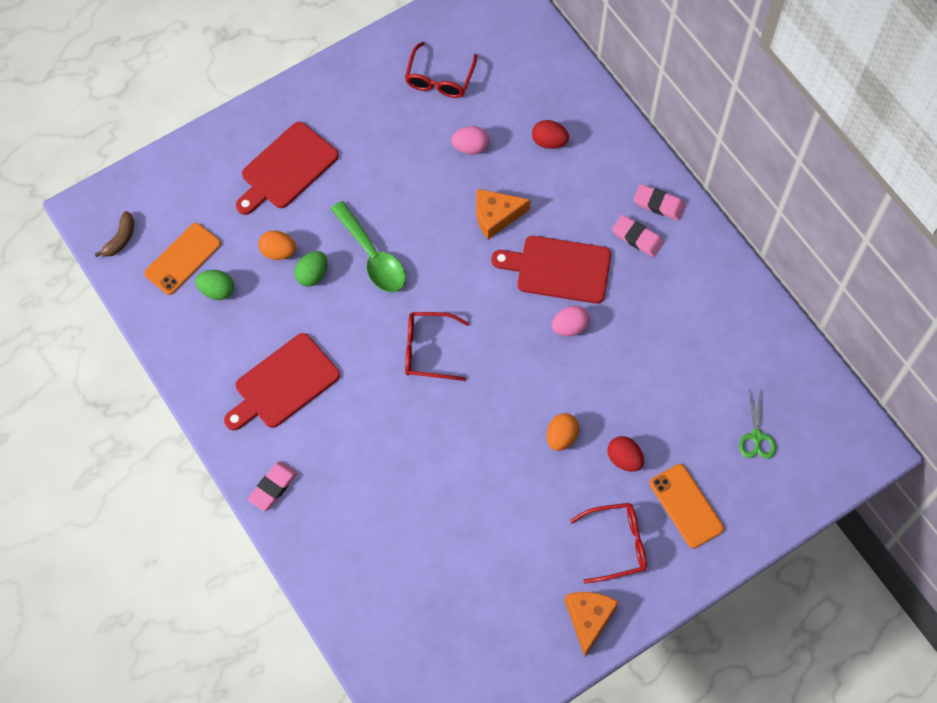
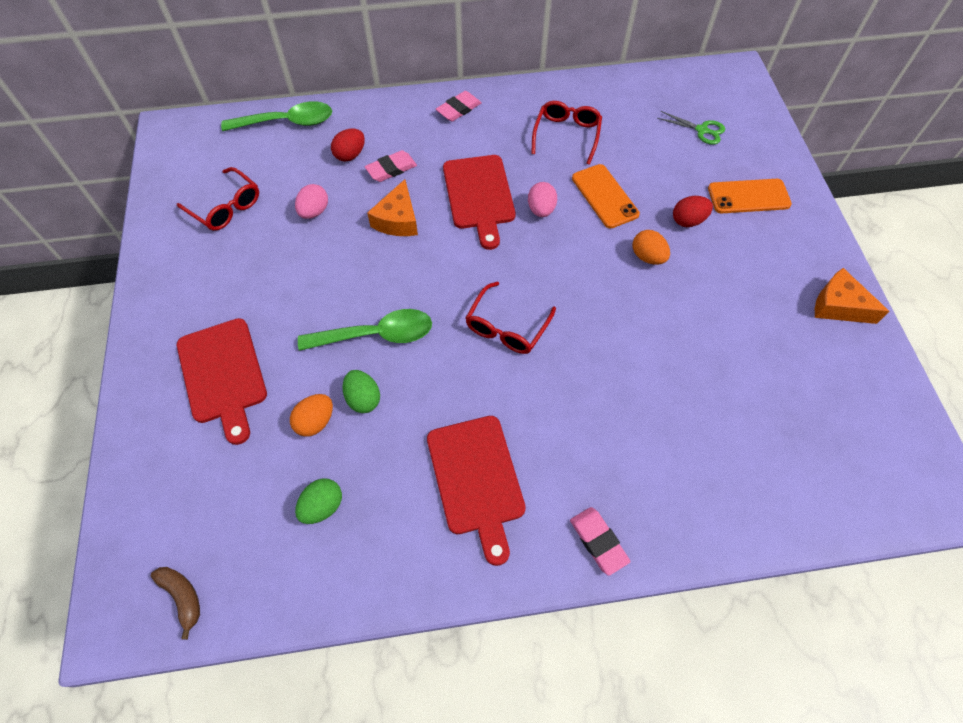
camera: 65 degrees left, 5 degrees down
orange phone [144,223,221,295] -> orange phone moved to [572,164,640,228]
red cutting board [491,236,611,304] -> red cutting board turned 45 degrees counterclockwise [443,155,516,250]
red glasses [570,503,647,584] -> red glasses moved to [531,101,602,165]
pink eraser [612,215,664,257] -> pink eraser moved to [365,150,417,182]
none -> green spoon [221,101,332,131]

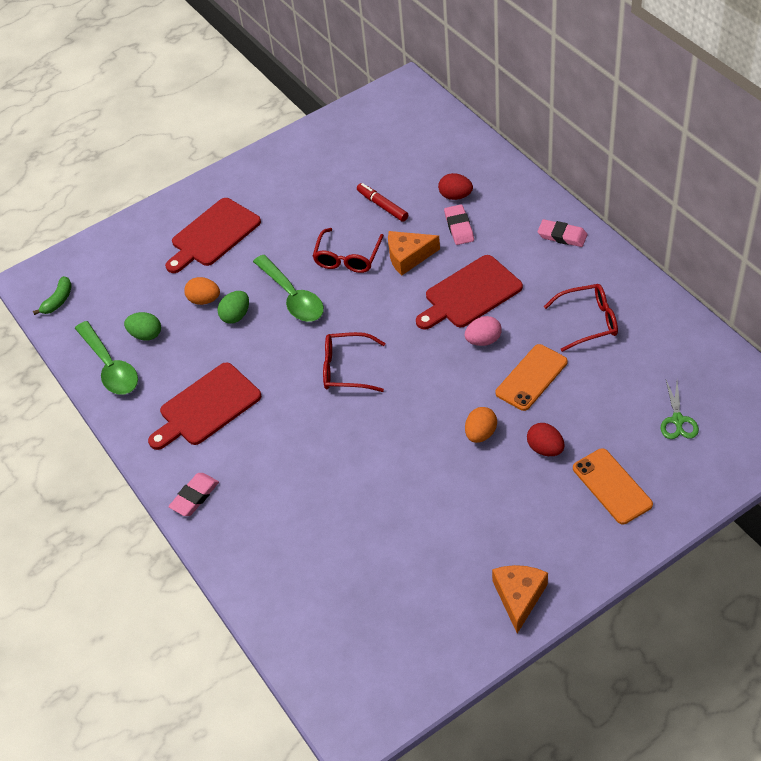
camera: 70 degrees right, 10 degrees down
brown banana [151,567,200,640] -> green banana [33,276,72,315]
red glasses [177,167,259,231] -> red glasses moved to [313,228,384,273]
green spoon [221,101,332,131] -> green spoon moved to [75,321,138,395]
pink egg [295,184,328,219] -> red marker [357,183,408,222]
pink eraser [365,150,417,182] -> pink eraser turned 45 degrees clockwise [444,204,474,245]

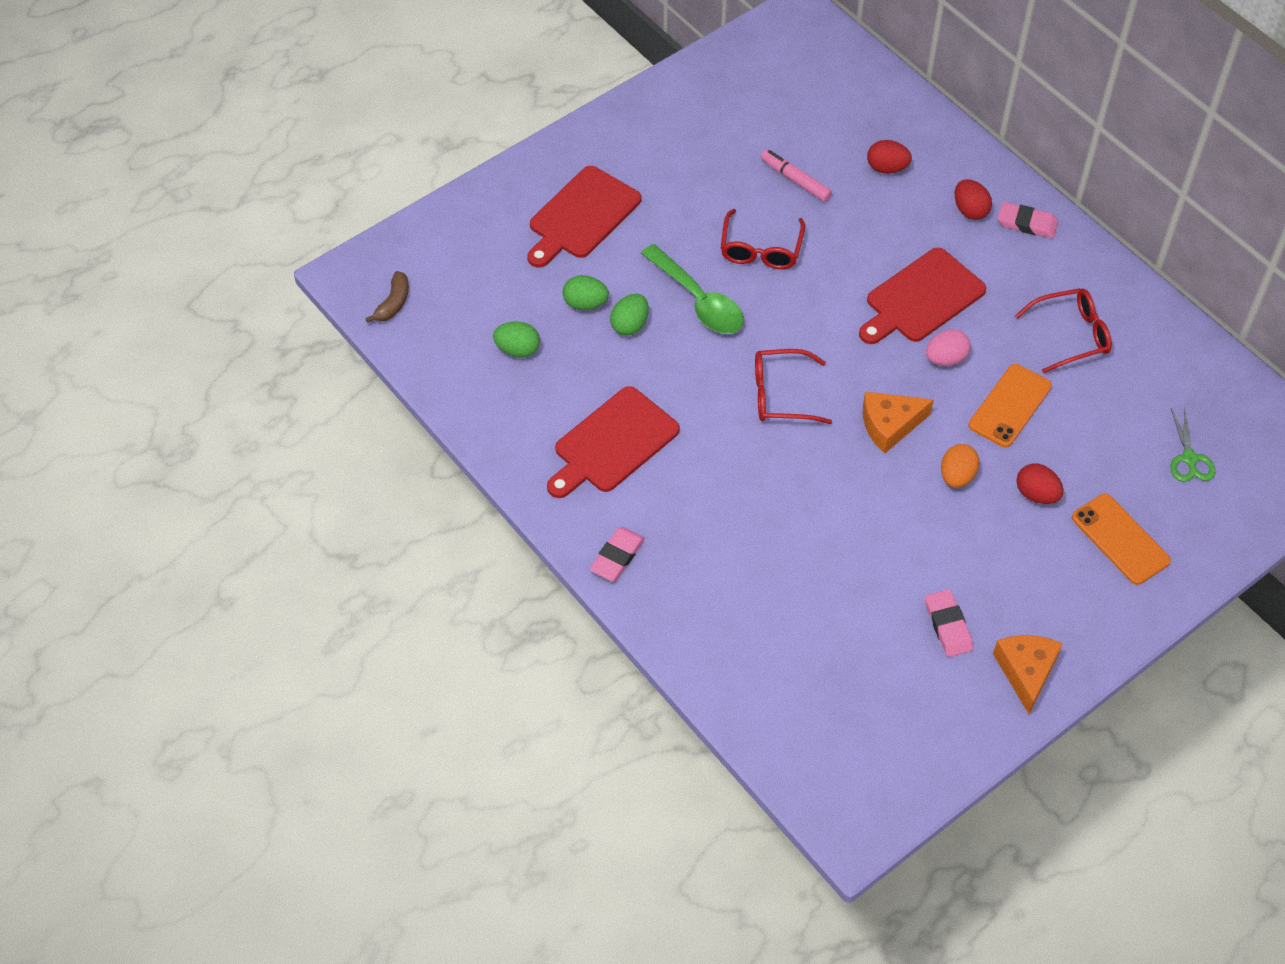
camera: 10 degrees left, 5 degrees up
green banana [33,276,72,315] -> brown banana [365,271,409,323]
green spoon [75,321,138,395] -> none
orange egg [184,277,220,305] -> green egg [563,275,609,310]
red marker [357,183,408,222] -> pink marker [761,149,832,202]
orange cheese [388,231,440,276] -> orange cheese moved to [863,392,934,454]
pink eraser [444,204,474,245] -> pink eraser moved to [925,589,973,657]
none -> red egg [955,179,992,220]

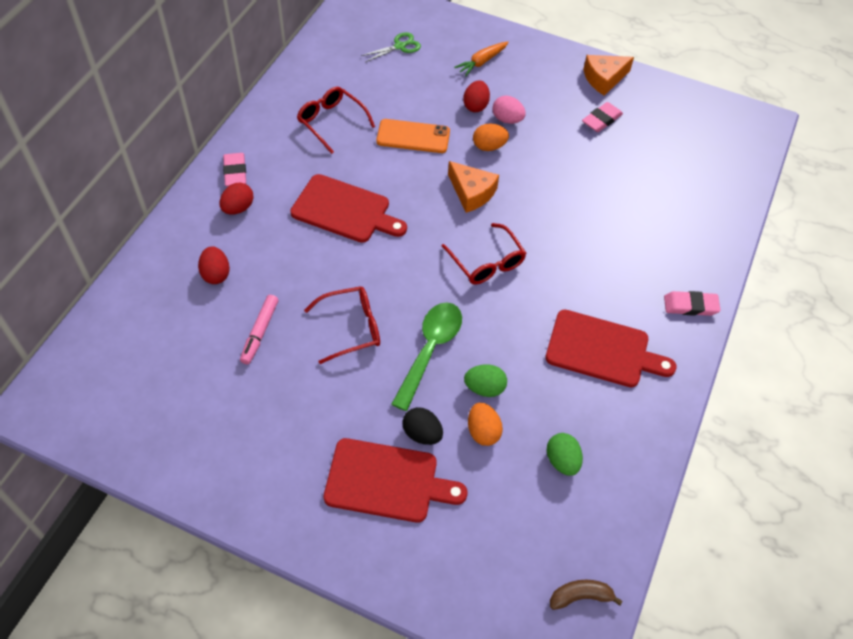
camera: 120 degrees left, 0 degrees up
green egg [563,275,609,310] -> orange egg [468,403,503,446]
pink egg [926,329,971,366] -> pink egg moved to [492,95,526,124]
orange phone [1072,494,1171,585] -> orange carrot [454,42,508,76]
none -> black egg [402,407,443,445]

